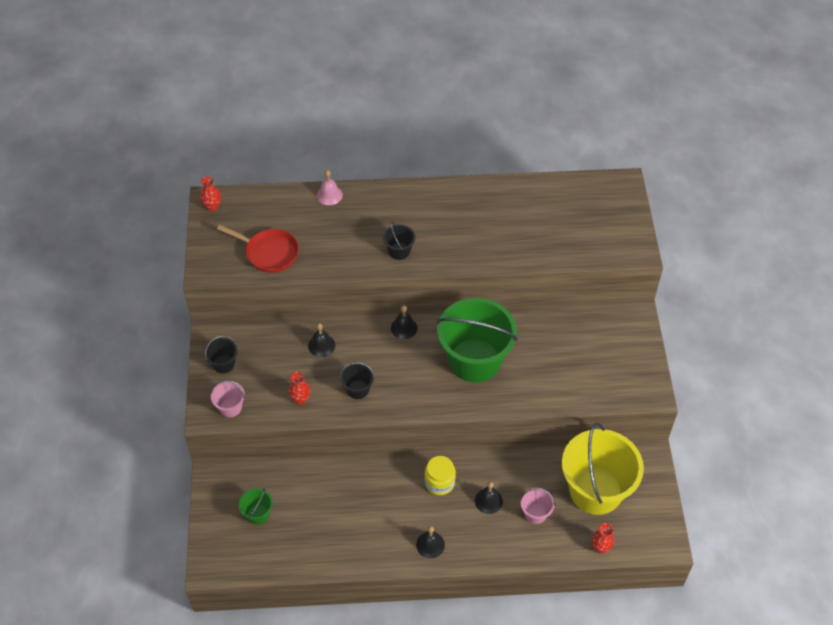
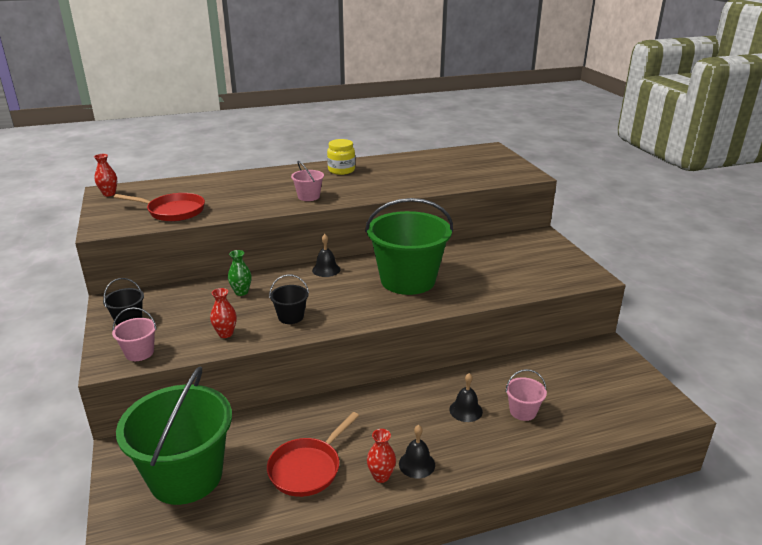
camera: 15 degrees left, 25 degrees down
green bucket [239,488,273,525] -> green bucket [116,367,232,505], size x2.37
black bell [308,323,335,357] -> green vase [228,250,252,296]
pink bell [317,170,343,205] -> none
black bucket [383,222,415,260] -> pink bucket [291,161,324,201]
yellow jar [424,456,456,495] -> yellow jar moved to [327,139,355,175]
yellow bucket [562,423,644,515] -> none
red vase [592,523,614,554] -> red vase moved to [367,429,396,483]
none -> red pan [267,412,359,497]

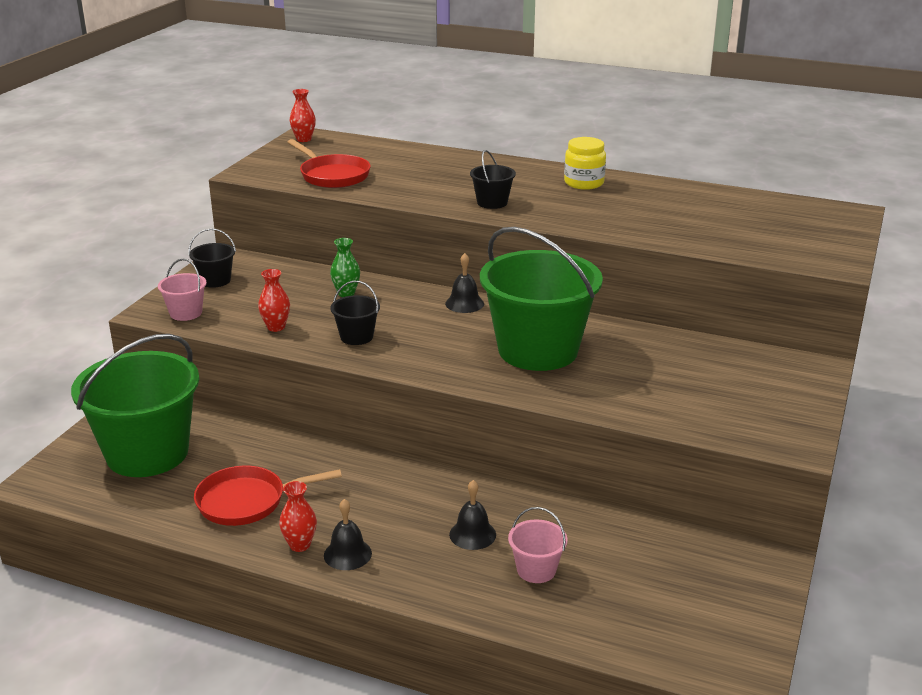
camera: 40 degrees right, 0 degrees up
pink bucket [291,161,324,201] -> black bucket [470,150,516,209]

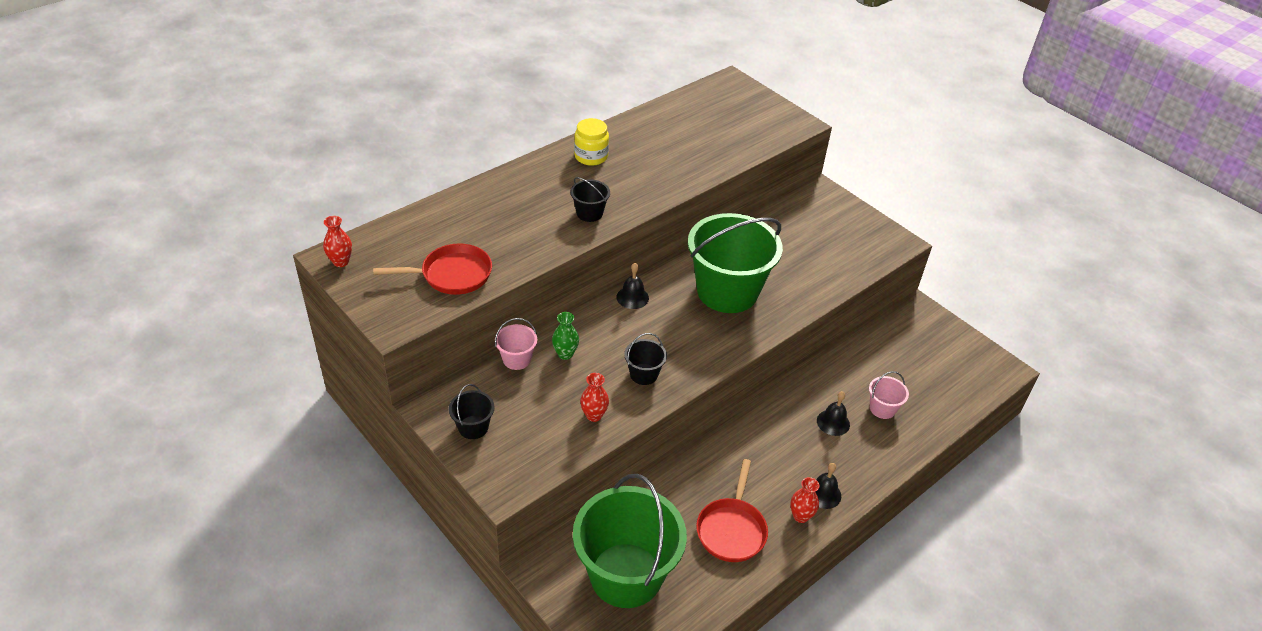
camera: 65 degrees left, 15 degrees up
pink bucket [158,259,207,321] -> pink bucket moved to [495,318,537,370]

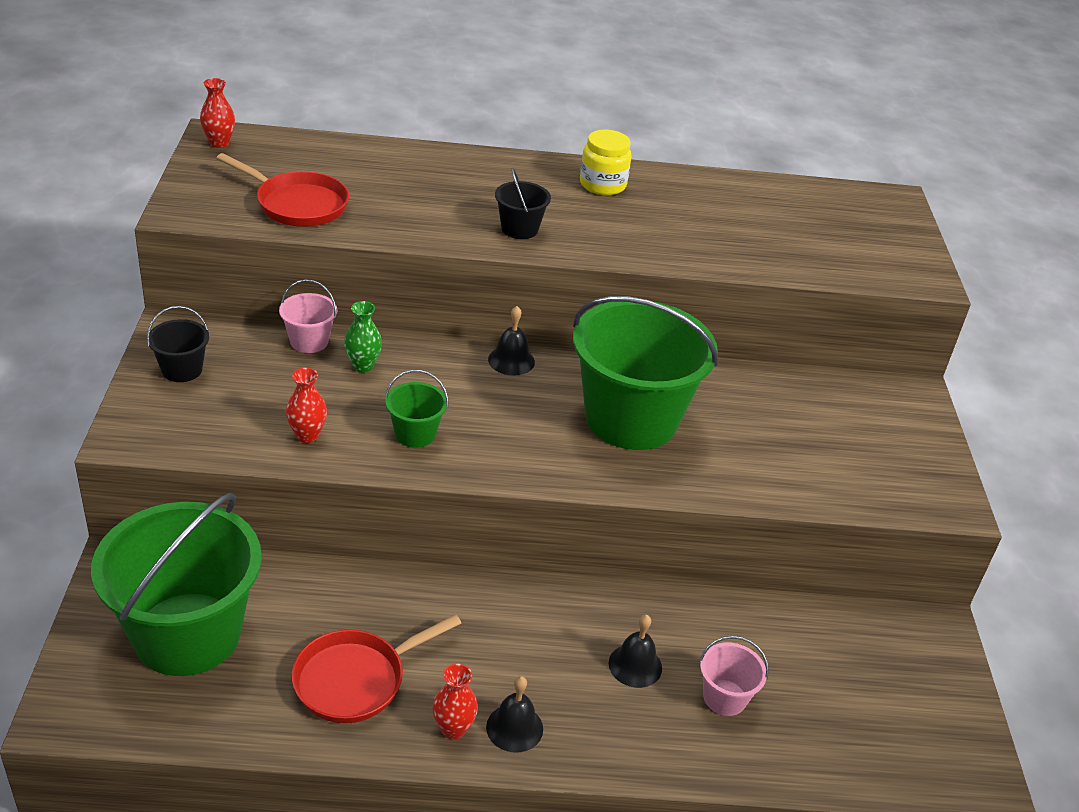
camera: 40 degrees right, 5 degrees down
black bucket [624,333,667,385] -> green bucket [385,370,448,448]

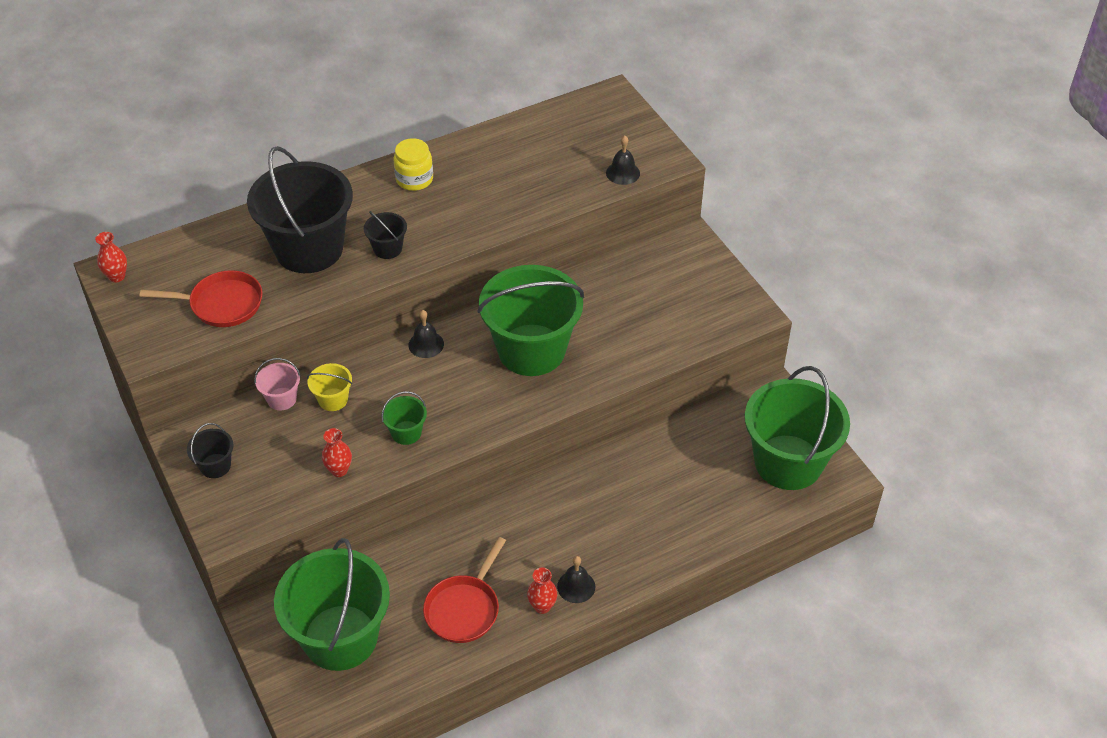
camera: 25 degrees left, 10 degrees up
green vase [344,301,382,373] -> yellow bucket [307,363,352,411]
black bell [609,615,662,688] -> black bell moved to [606,136,640,185]
pink bucket [700,636,769,716] -> none
none -> black bucket [247,146,353,273]
none -> green bucket [745,366,850,490]

